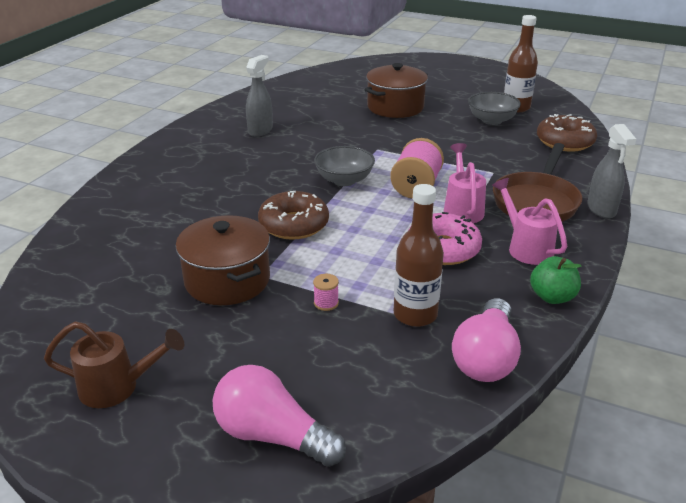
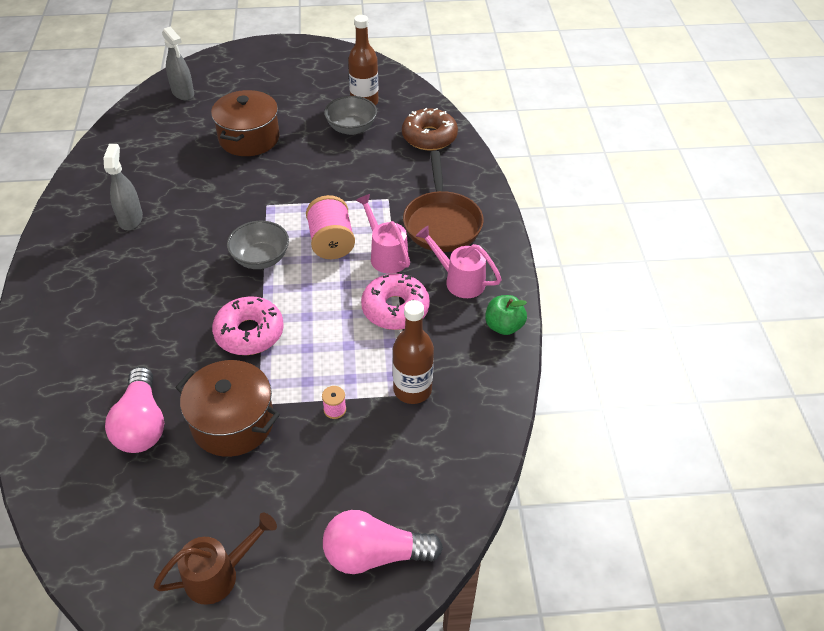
camera: 30 degrees left, 15 degrees up
brown donut [258,191,329,240] -> pink donut [212,296,284,355]
pink light bulb [452,298,521,382] -> pink light bulb moved to [105,367,164,453]
grey spray bottle [587,124,636,219] -> grey spray bottle moved to [162,27,194,100]

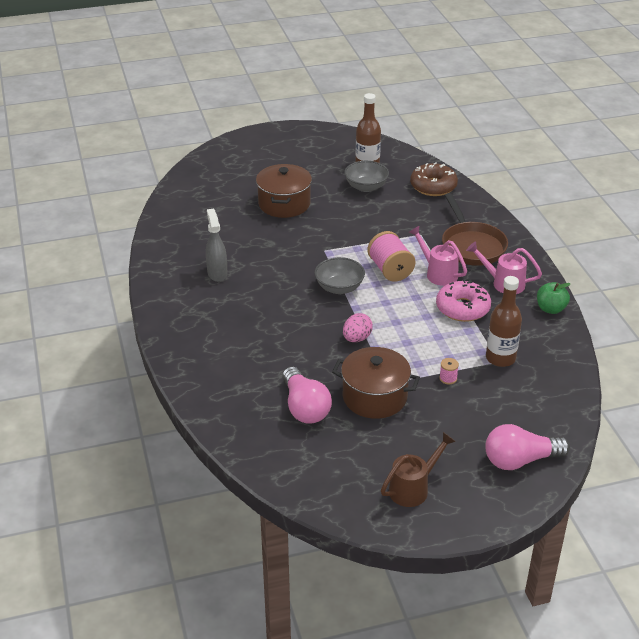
camera: 10 degrees left, 10 degrees down
grey spray bottle [162,27,194,100] -> none
pink donut [212,296,284,355] -> pink egg [343,313,373,342]

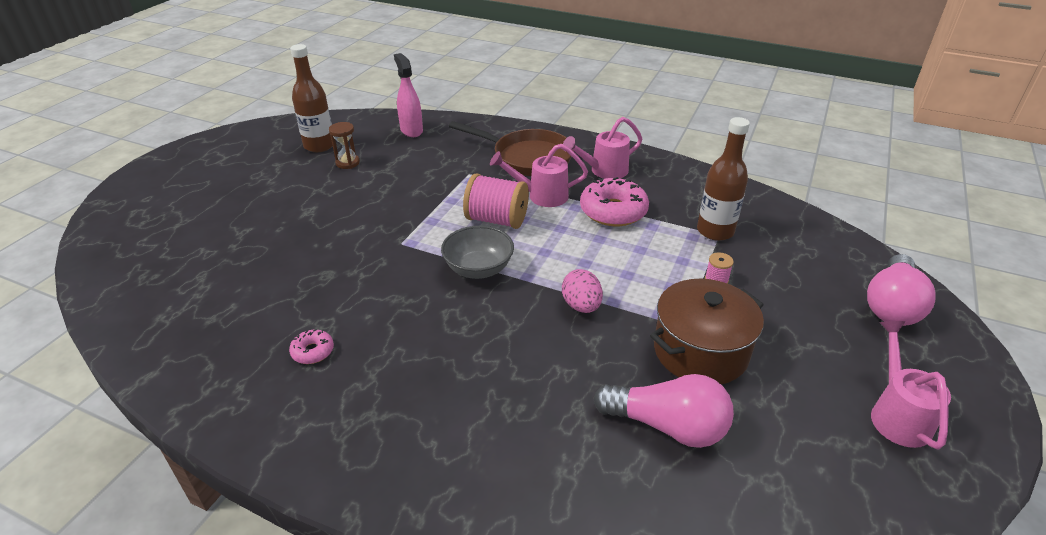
camera: 50 degrees left, 0 degrees up
grey spray bottle [206,209,227,282] -> pink donut [289,329,334,364]
brown pot [256,164,312,218] -> none
grey bowl [344,161,389,192] -> brown hourglass [329,122,360,169]
brown watering can [381,432,456,507] -> pink watering can [871,321,951,449]
brown donut [410,162,458,196] -> pink spray bottle [394,53,423,137]
green apple [537,282,570,314] -> none

